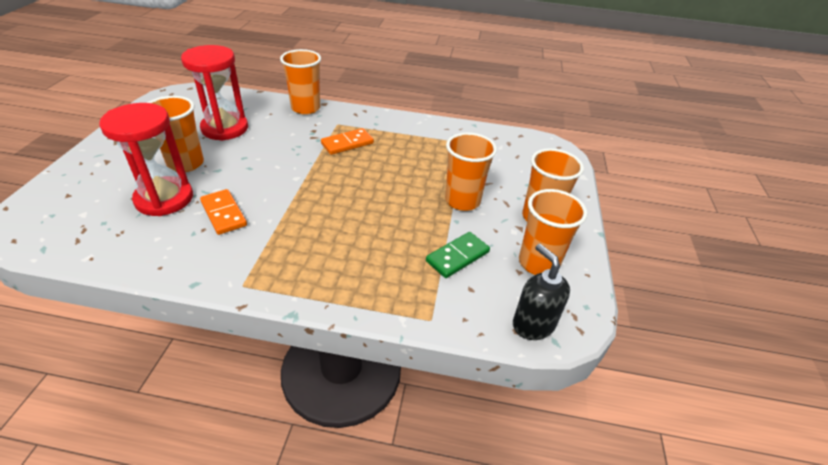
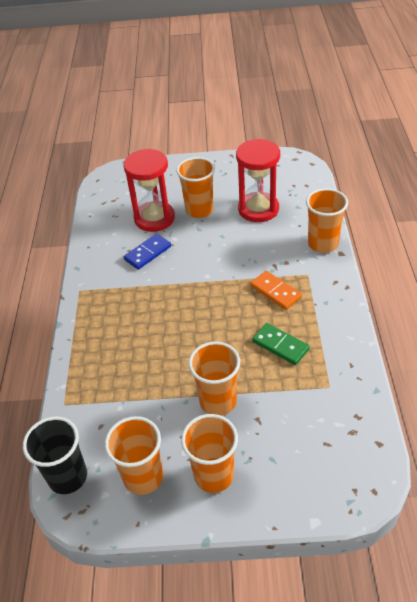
camera: 85 degrees right, 5 degrees up
orange domino [200,189,247,235] -> blue domino [124,234,171,270]
green domino [426,232,490,278] -> green domino moved to [252,323,310,365]
black soap dispenser [513,244,570,340] -> black cup [23,417,87,494]

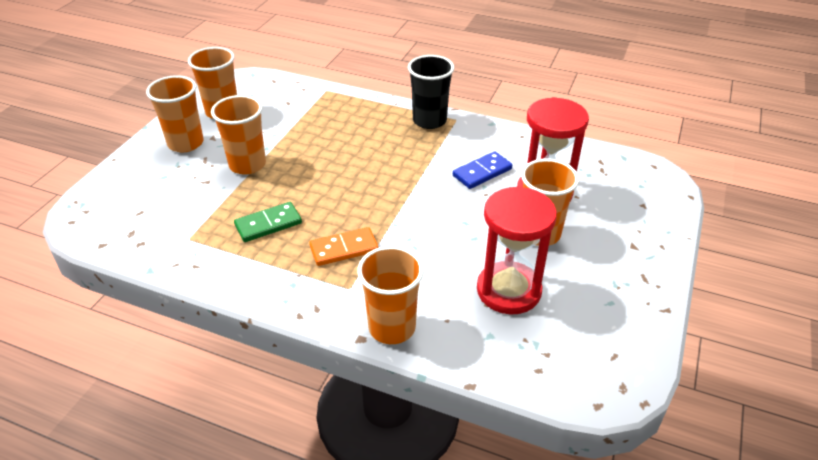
camera: 110 degrees right, 5 degrees down
black cup [23,417,87,494] -> black cup moved to [408,55,454,129]
blue domino [124,234,171,270] -> blue domino turned 75 degrees clockwise [453,151,512,189]

